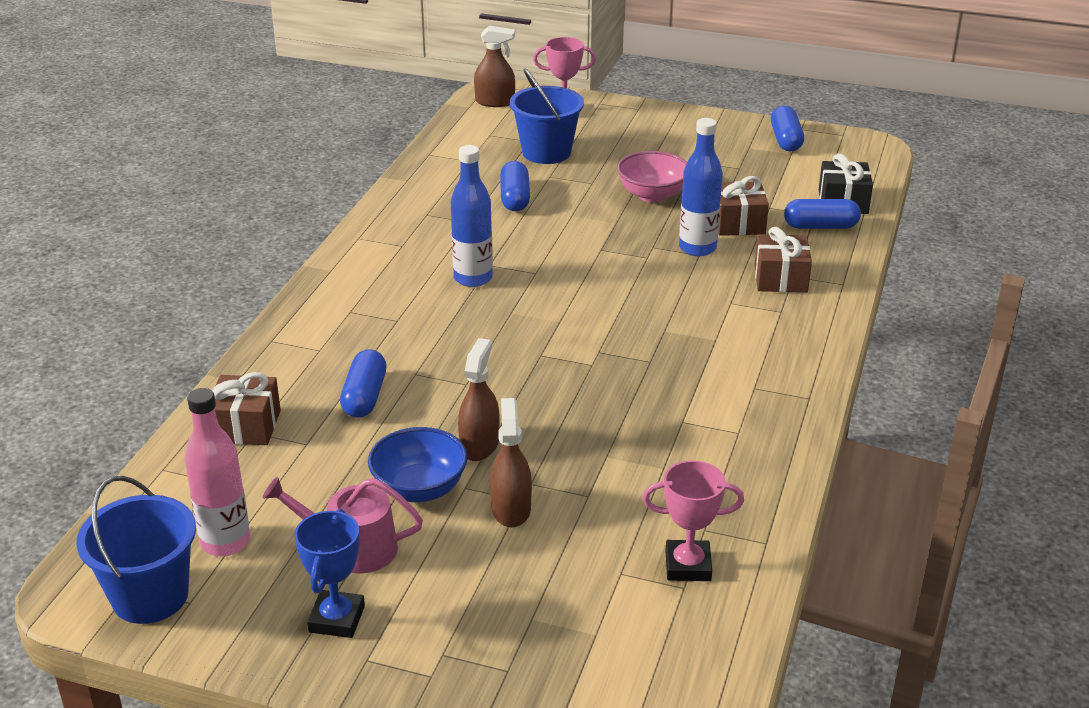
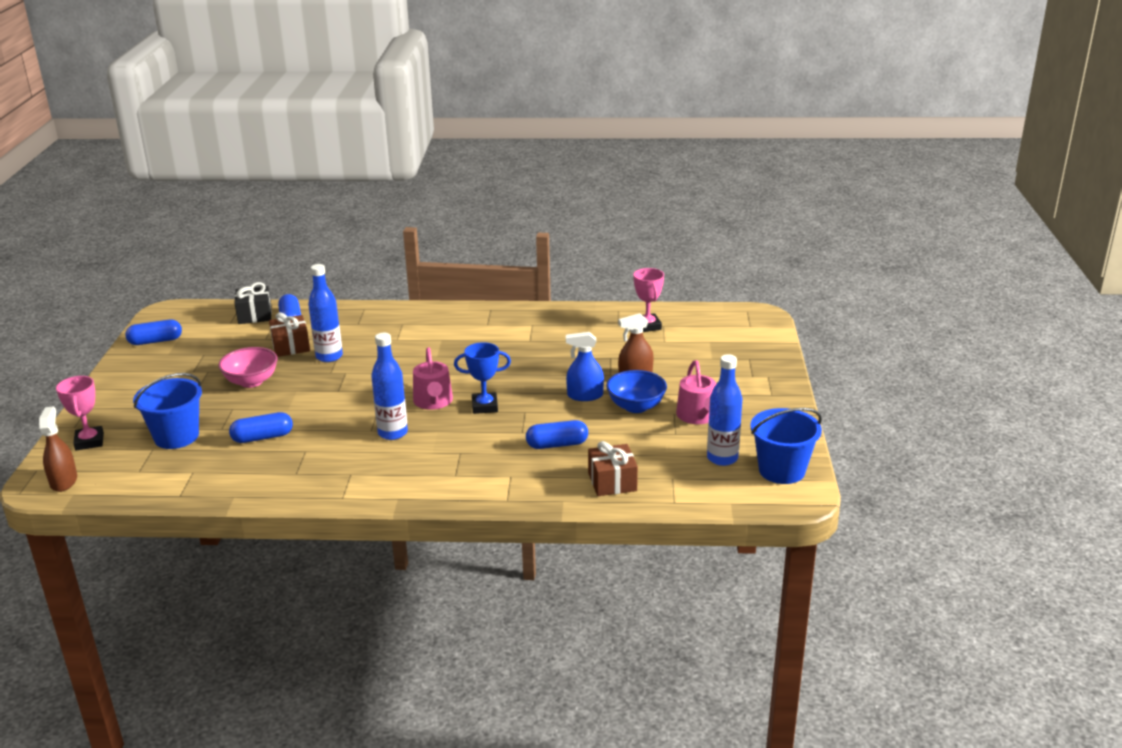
camera: 105 degrees left, 5 degrees down
pink bottle [184,388,250,556] -> blue bottle [707,354,742,466]
blue trophy [294,509,365,638] -> blue trophy moved to [454,342,511,414]
brown spray bottle [458,338,500,461] -> blue spray bottle [566,332,604,401]
brown gift [754,227,812,293] -> none
none -> pink watering can [413,347,453,410]

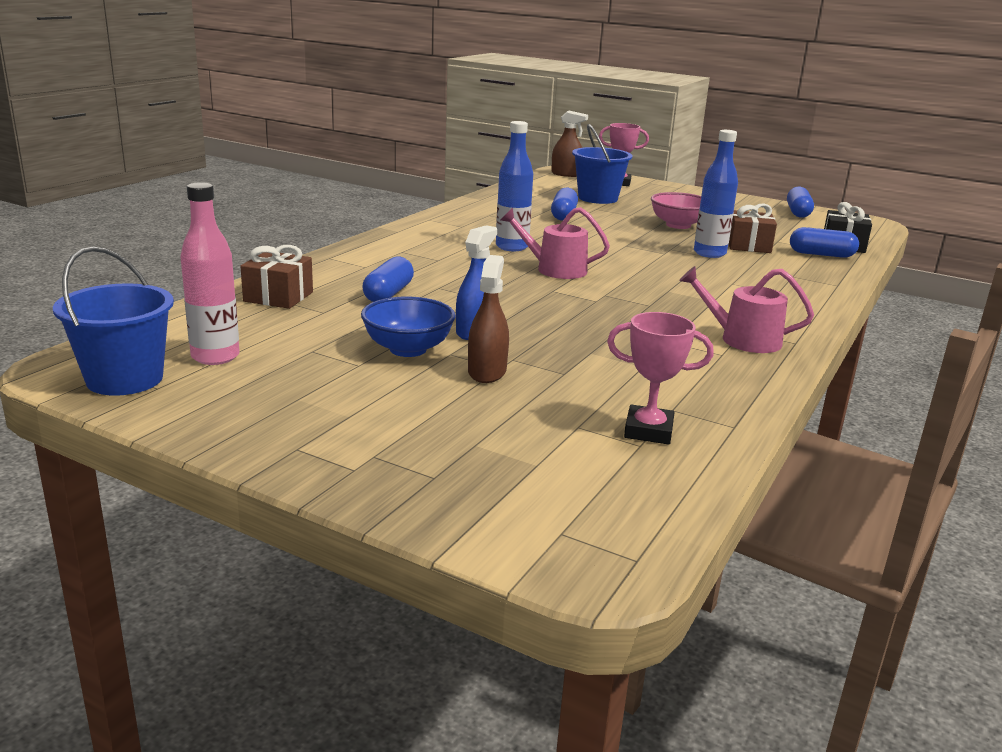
camera: 115 degrees right, 5 degrees down
blue trophy [454,342,511,414] -> none
pink watering can [676,360,716,424] -> pink watering can moved to [679,266,814,353]
blue bottle [707,354,742,466] -> pink bottle [180,182,240,365]

